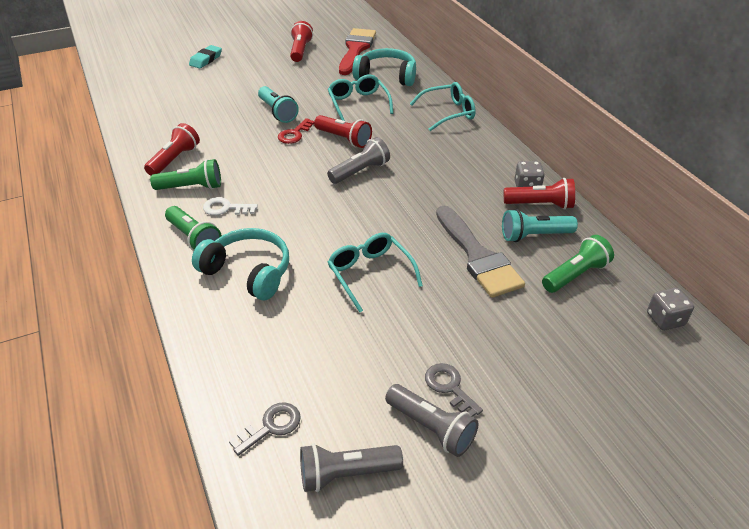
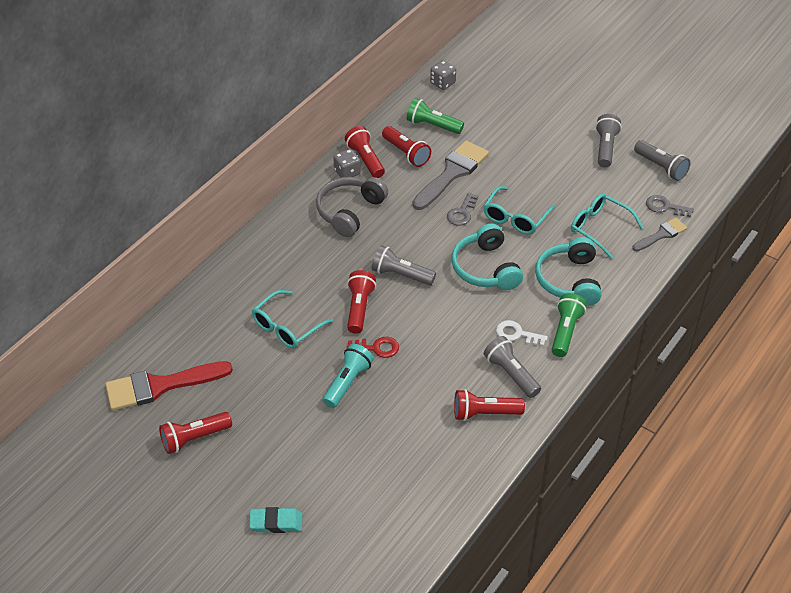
camera: 120 degrees left, 5 degrees up
green flashlight [150,159,221,190] -> grey flashlight [484,336,541,398]
white key [203,197,258,215] -> white key turned 135 degrees clockwise [496,320,548,346]
turquoise headphones [352,48,416,86] -> turquoise headphones moved to [451,223,523,290]
turquoise glasses [410,82,476,131] -> turquoise glasses moved to [571,193,644,259]
grey key [425,363,483,417] -> grey key moved to [447,192,478,226]
turquoise flashlight [502,209,578,242] -> red flashlight [382,126,431,167]
none -> grey headphones [316,177,388,237]
none -> grey brush [632,218,687,251]

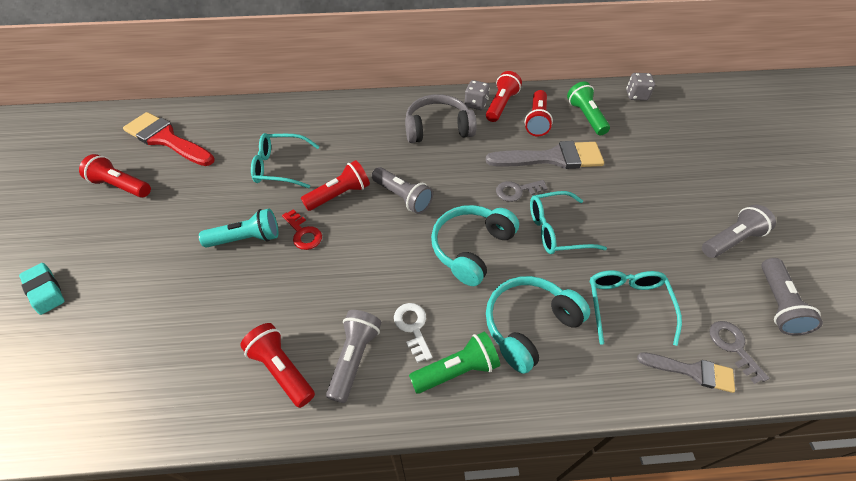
camera: 50 degrees right, 5 degrees up
grey flashlight [371,245,436,285] -> grey flashlight turned 150 degrees clockwise [372,167,433,214]

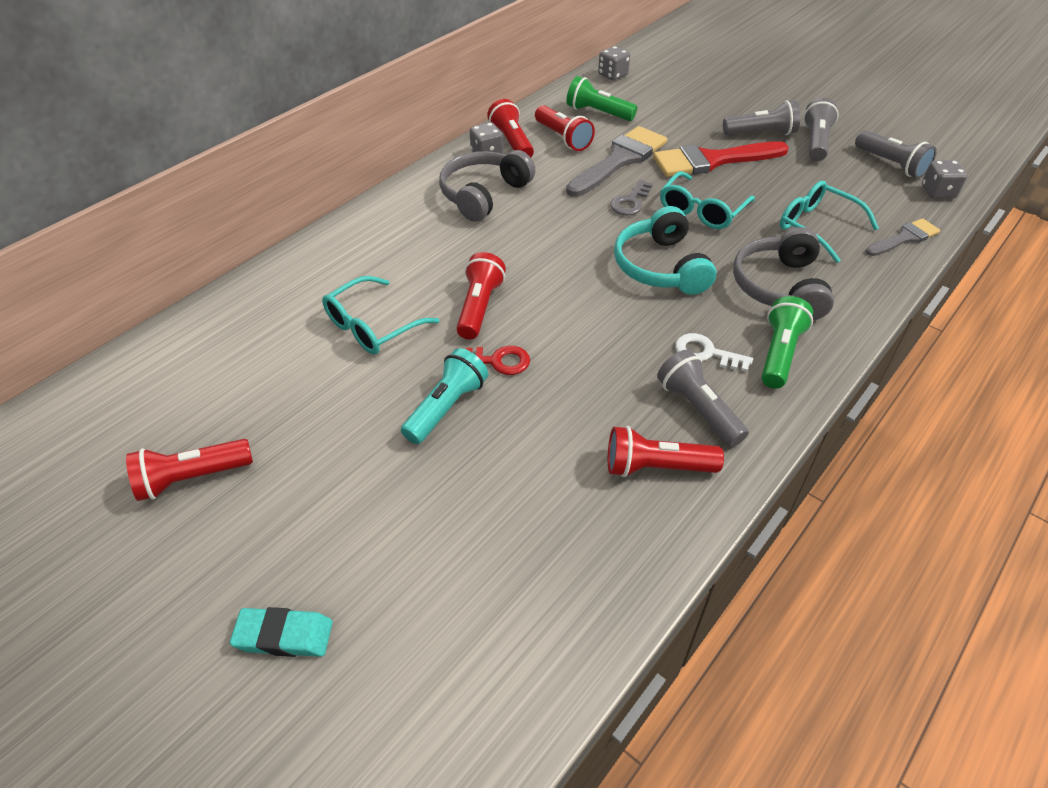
camera: 45 degrees left, 5 degrees down
red brush [123,112,215,166] -> red brush moved to [653,141,789,177]
grey flashlight [372,167,433,214] -> grey flashlight moved to [723,100,800,135]
turquoise headphones [486,276,590,374] -> grey headphones [733,227,834,320]
grey key [710,321,769,384] -> none
none -> grey dice [922,160,968,199]

